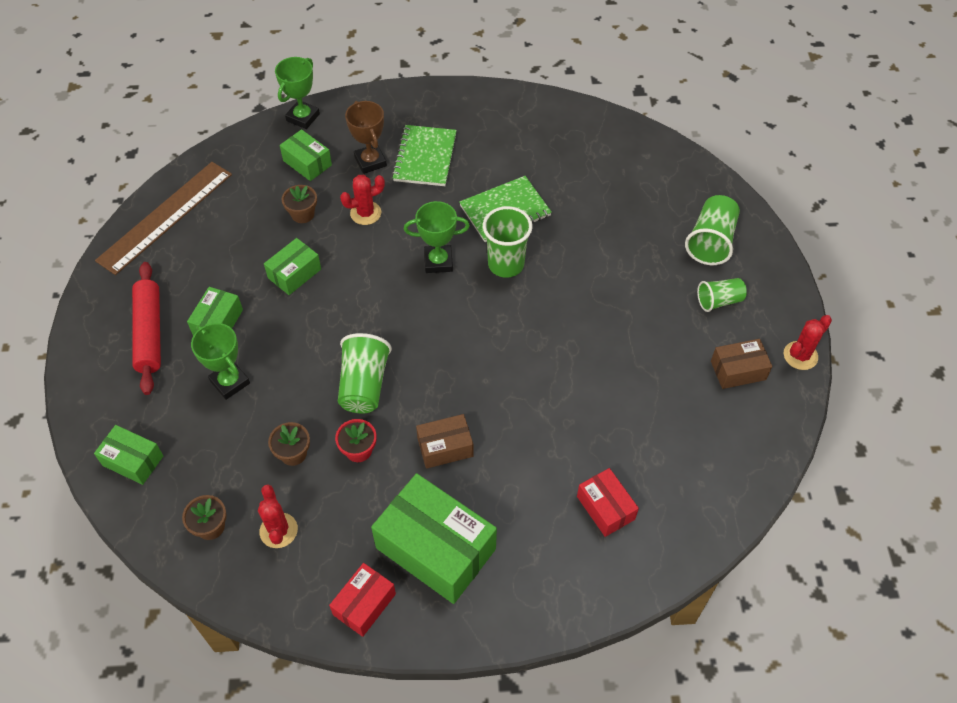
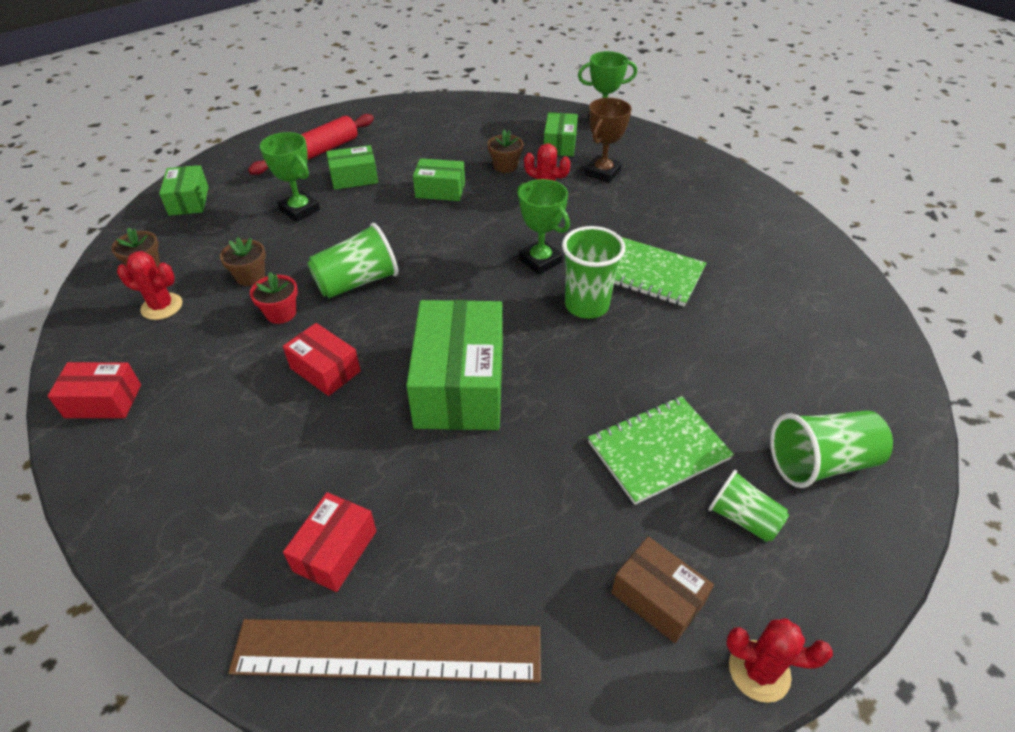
camera: 55 degrees right, 10 degrees down
brown ruler [95,162,232,275] -> brown ruler moved to [228,619,541,682]
green trophy [191,323,250,400] -> green trophy turned 60 degrees counterclockwise [260,132,320,222]
red cactus [258,484,298,548] -> red cactus turned 60 degrees clockwise [117,251,182,320]
green box [371,473,497,604] -> green box moved to [406,300,503,430]
green notebook [392,125,457,186] -> green notebook moved to [588,396,734,505]
brown box [416,414,473,469] -> red box [283,323,361,396]

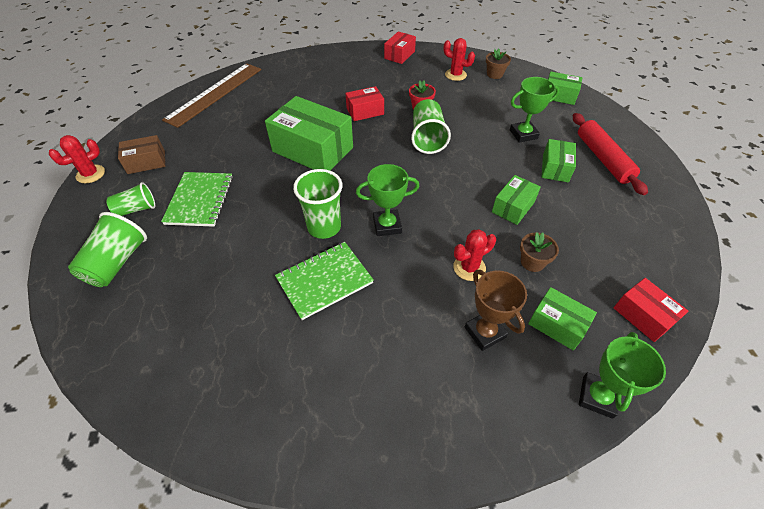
camera: 120 degrees right, 5 degrees up
red cactus [117,251,182,320] -> red cactus turned 75 degrees clockwise [444,38,475,81]
brown flower pot [220,237,266,286] -> none
red box [283,492,376,592] -> red box moved to [613,278,688,342]

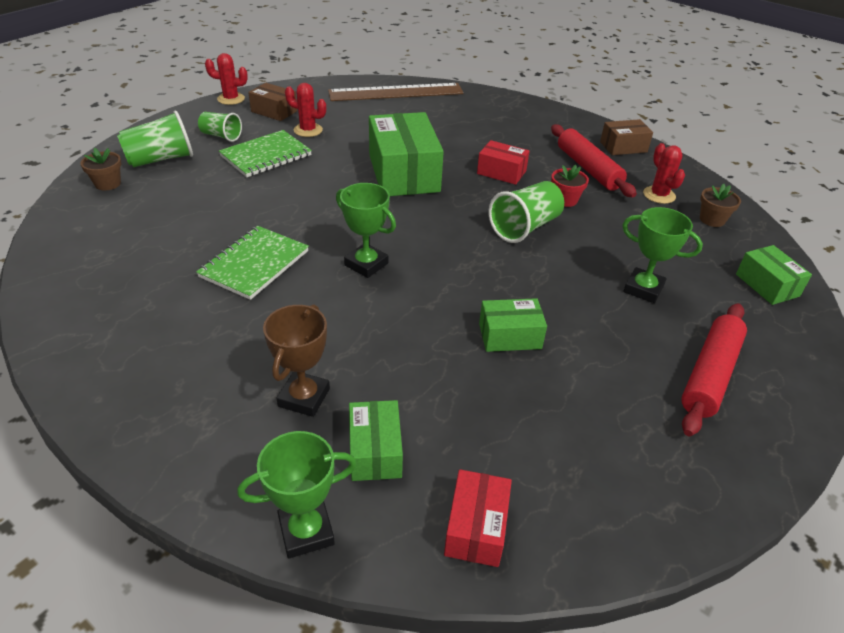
camera: 45 degrees right, 10 degrees down
green notebook [275,242,374,320] -> green notebook turned 75 degrees counterclockwise [196,226,309,300]
green cup [293,169,343,239] -> none
red box [384,31,416,64] -> brown box [600,119,653,155]
red cactus [453,229,496,281] -> red cactus moved to [285,83,326,137]
brown flower pot [520,232,559,272] -> brown flower pot moved to [80,148,121,190]
green box [542,139,576,182] -> none
none -> red rolling pin [551,124,637,197]

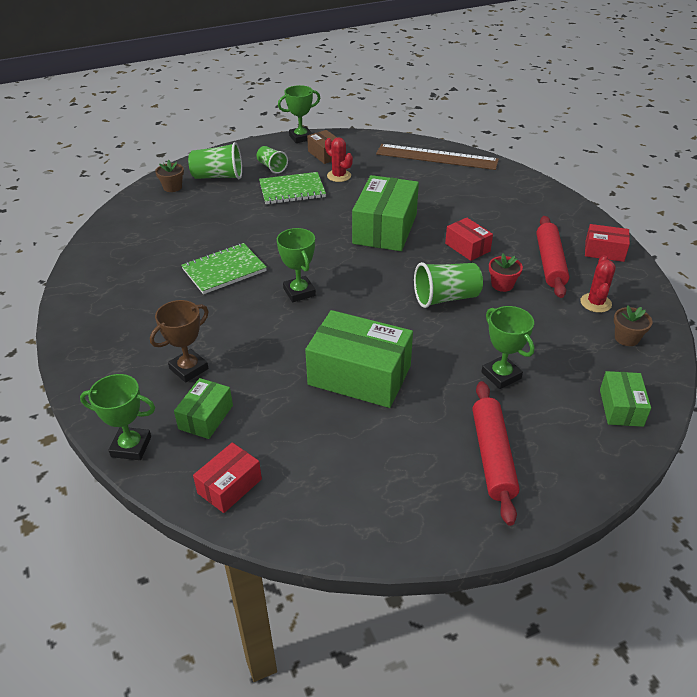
camera: 30 degrees right, 0 degrees up
red cactus [205,53,248,105] -> green trophy [278,85,320,143]
green box [479,298,547,352] -> green box [305,310,413,408], size x1.90
brown box [600,119,653,155] -> red box [585,224,630,262]
red rolling pin [681,303,747,436] -> red rolling pin turned 60 degrees counterclockwise [472,381,520,526]

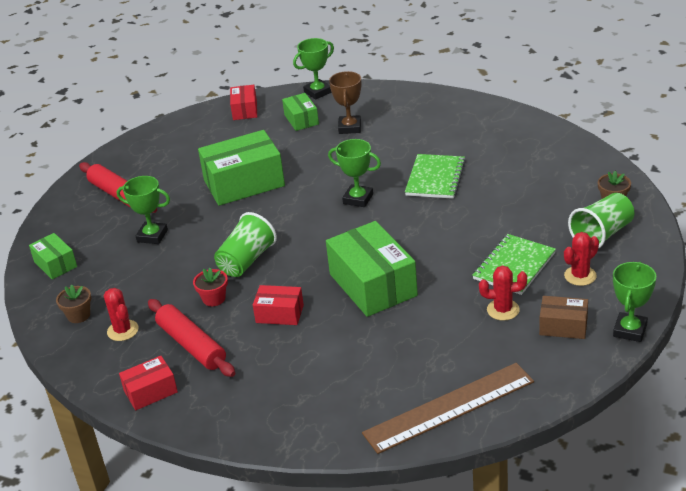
camera: 140 degrees right, 5 degrees down
green cup [257,146,288,174] -> red cactus [564,232,599,286]

